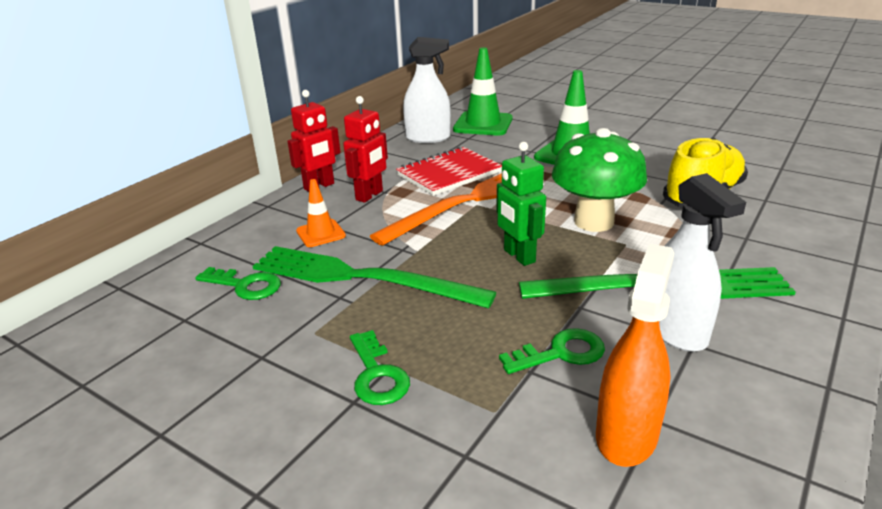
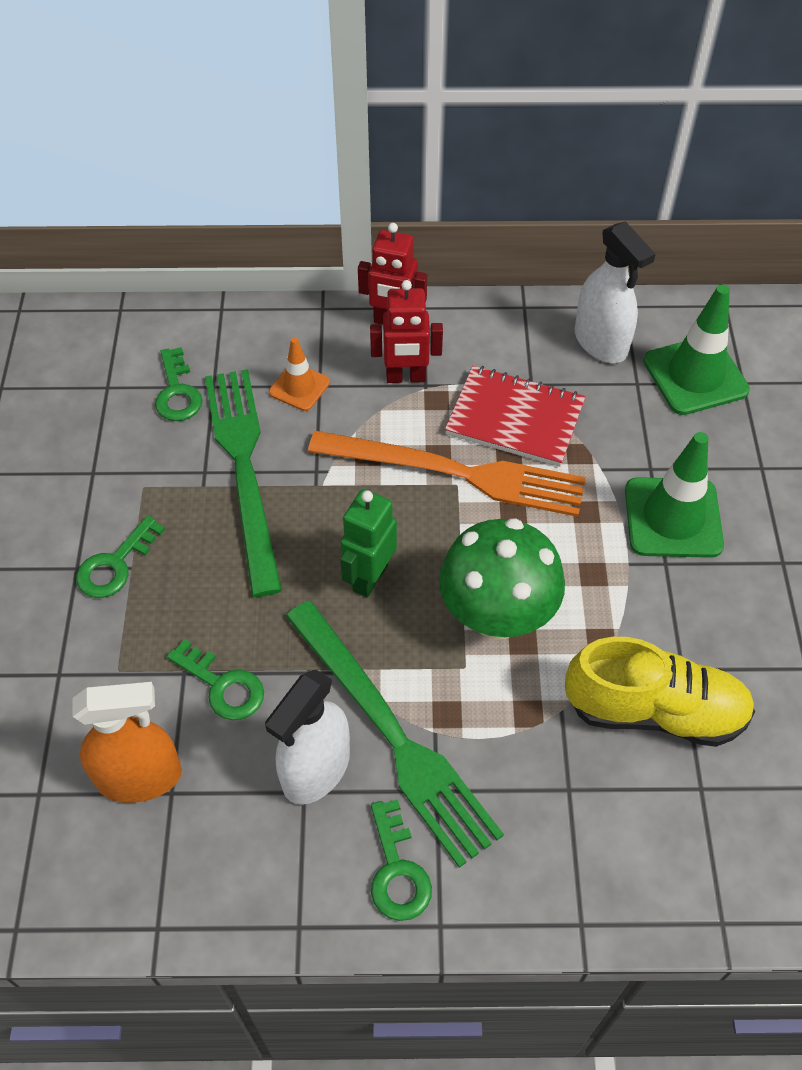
camera: 55 degrees right, 25 degrees up
none -> green key [371,799,432,921]

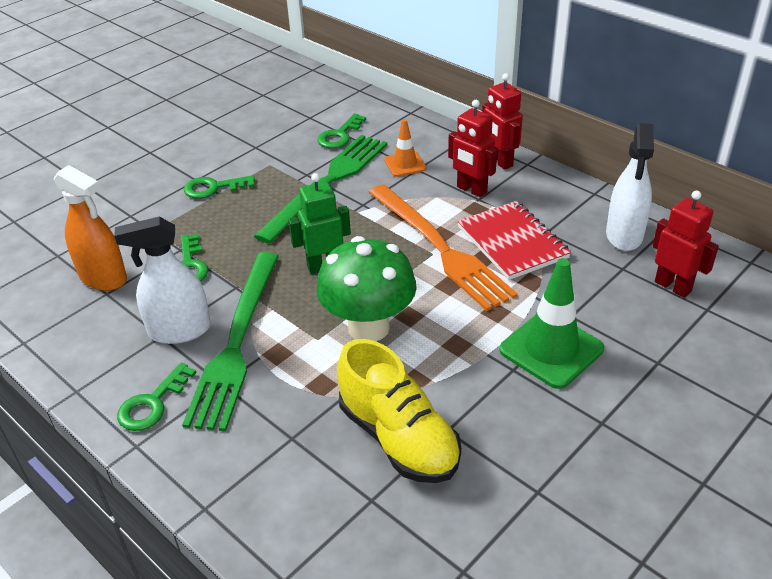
camera: 45 degrees right, 15 degrees down
green traffic cone [643,285,750,415] -> red robot [653,191,719,298]

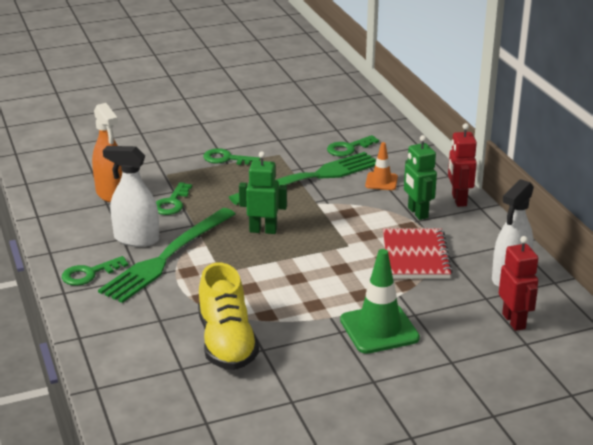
camera: 25 degrees right, 10 degrees down
green mushroom [316,236,417,341] -> none
orange fork [368,184,518,311] -> none
red robot [448,100,497,197] -> green robot [404,135,437,220]

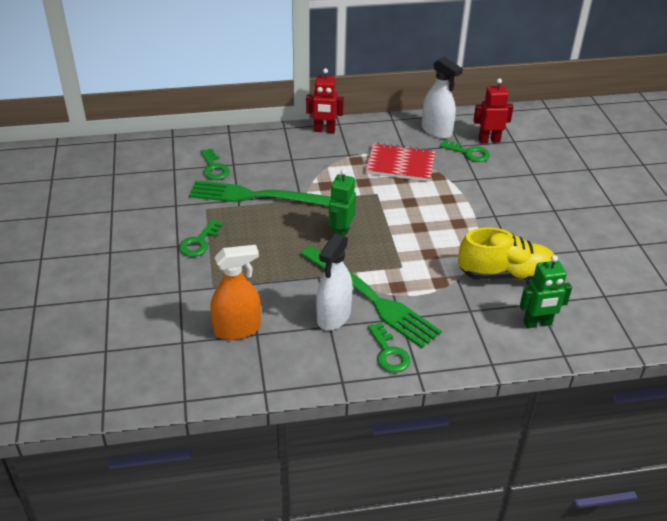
camera: 80 degrees left, 10 degrees up
green key [156,182,192,215] -> green key moved to [440,140,490,162]
green fork [229,152,376,205] -> green fork turned 60 degrees counterclockwise [189,180,331,206]
green traffic cone [340,249,420,354] -> none
orange traffic cone [365,142,398,190] -> none
green robot [404,135,437,220] -> green robot moved to [520,255,572,328]

